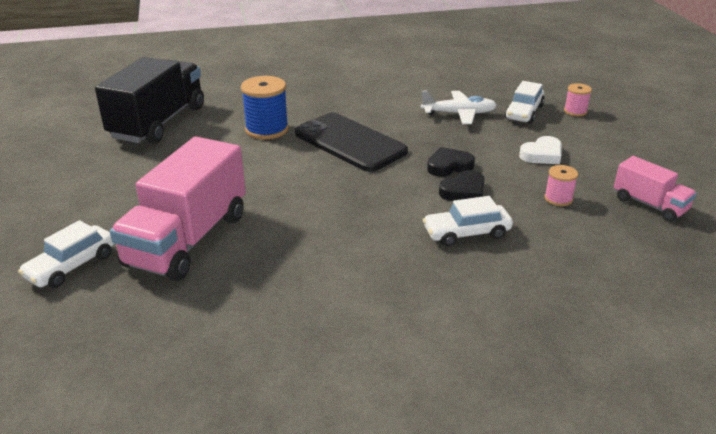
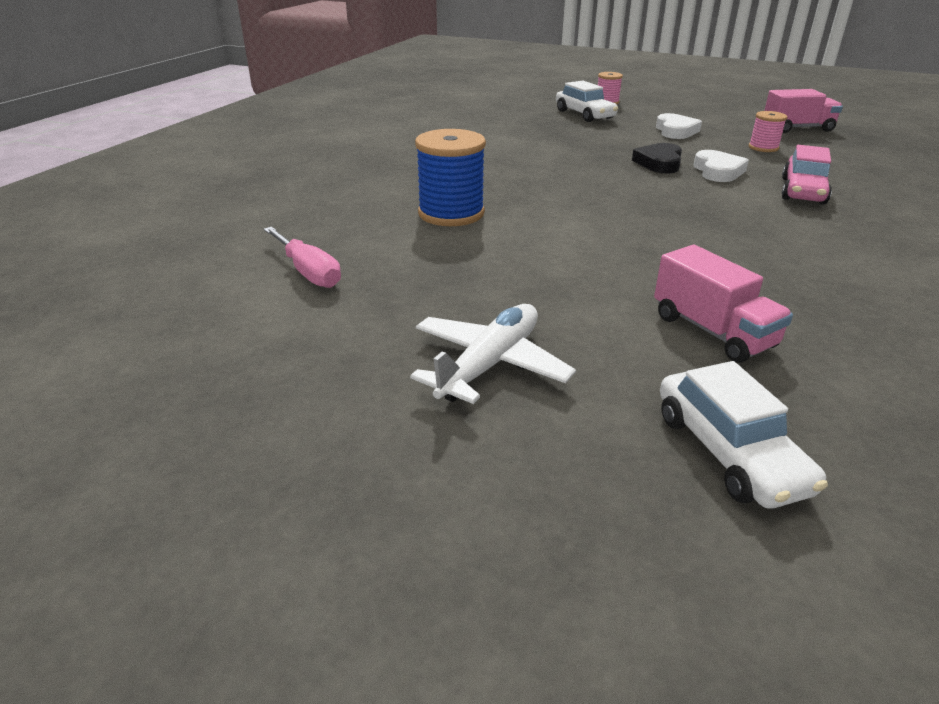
camera: 55 degrees left, 0 degrees up
black truck [95,57,204,144] -> pink screwdriver [264,227,341,288]
pink truck [110,137,246,281] -> pink truck [654,245,793,363], size x0.52
black phone [295,113,408,172] -> none
white plane [421,91,497,124] -> white plane moved to [410,304,576,404]
white car [423,196,513,247] -> pink car [781,145,832,205]
black heart [439,170,485,201] -> white heart [694,150,749,182]

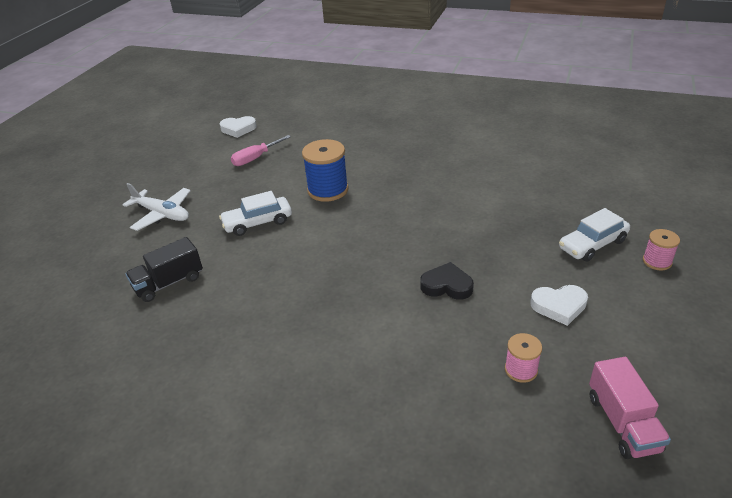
camera: 90 degrees right, 5 degrees up
pink truck [654,245,793,363] -> black truck [125,237,203,302]
white car [660,361,828,509] -> white car moved to [219,191,292,236]
white heart [694,150,749,182] -> white heart moved to [219,116,257,138]
pink car [781,145,832,205] -> none

